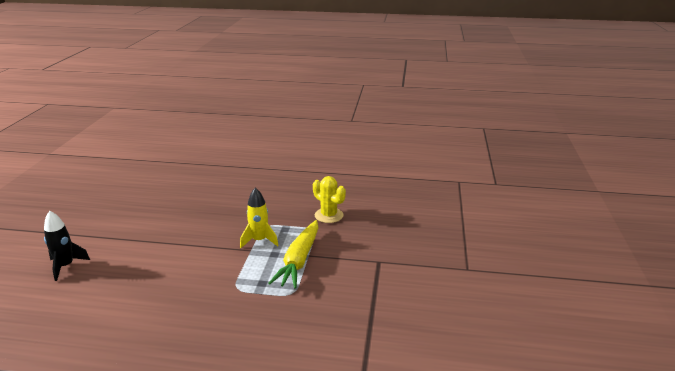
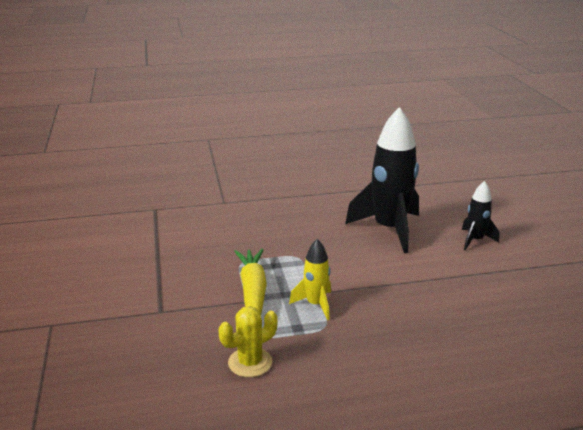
camera: 160 degrees right, 0 degrees up
yellow cactus [313,176,346,223] -> yellow cactus turned 60 degrees counterclockwise [218,306,278,377]
none -> black rocket [345,107,419,253]

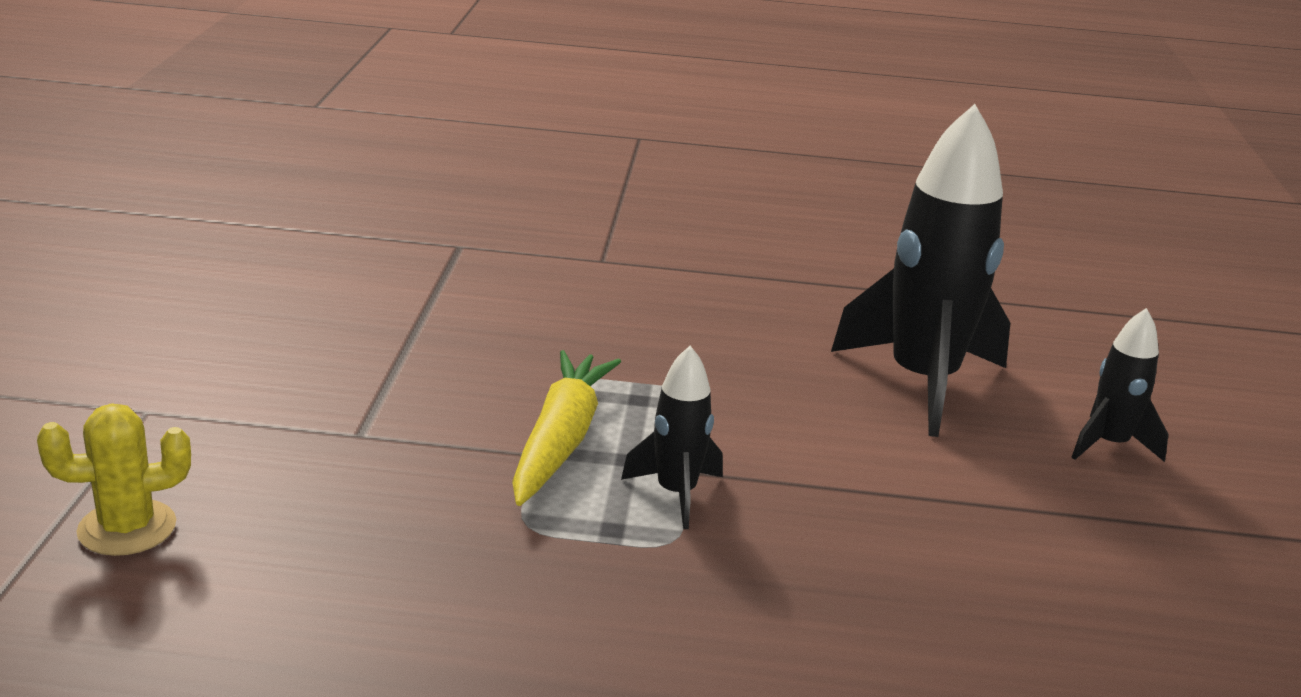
camera: 15 degrees right, 0 degrees up
yellow cactus [218,306,278,377] -> yellow cactus moved to [37,403,191,556]
yellow rocket [289,239,331,320] -> black rocket [621,346,723,529]

